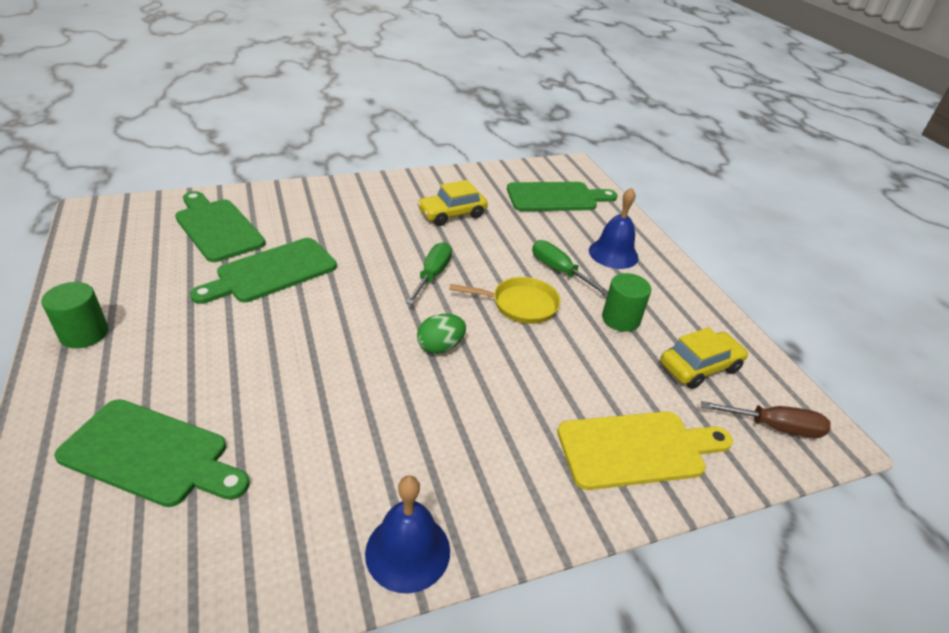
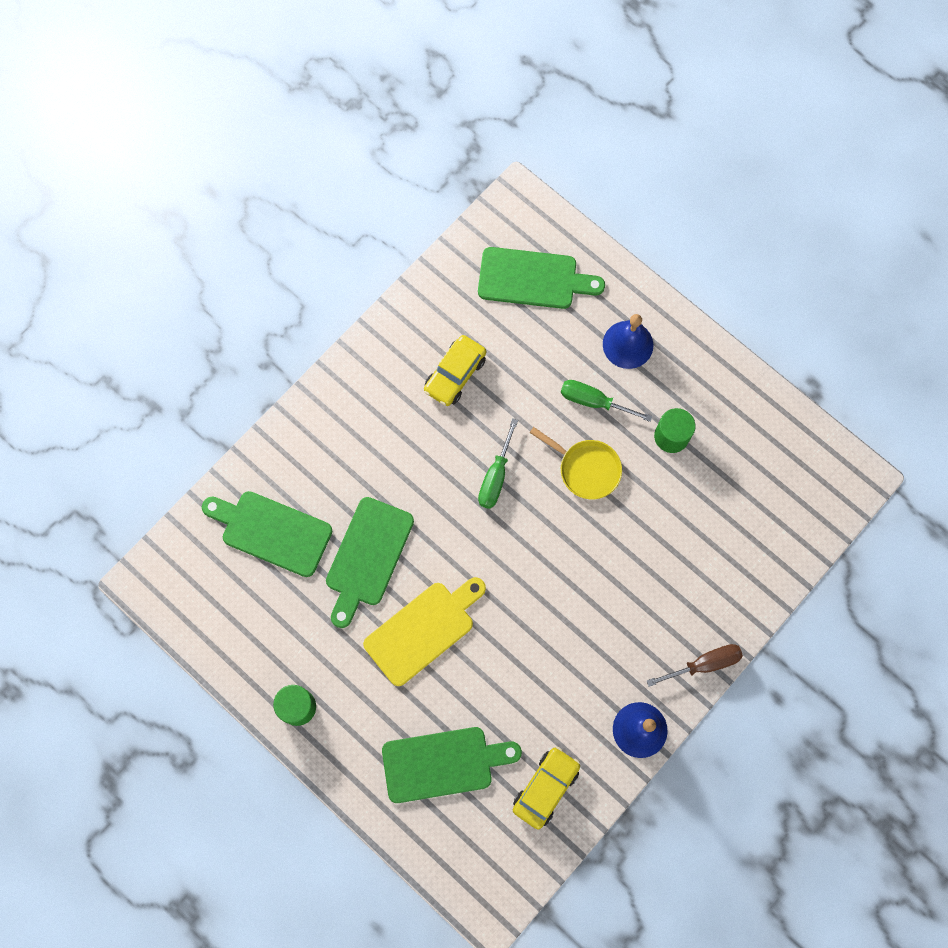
camera: 25 degrees left, 35 degrees up
green screwdriver [406,242,452,305] -> green screwdriver turned 150 degrees counterclockwise [478,418,518,509]
green egg [417,314,466,354] -> none
yellow pan [449,277,561,324] -> yellow pan turned 60 degrees clockwise [530,427,622,499]
green cutting board [507,182,618,211] -> green cutting board turned 45 degrees clockwise [478,247,605,309]
yellow cutting board [557,411,733,490] -> yellow cutting board moved to [363,577,486,686]
yellow car [660,327,748,389] -> yellow car moved to [513,747,580,829]
brown screwdriver [701,401,830,438] -> brown screwdriver moved to [647,644,743,687]

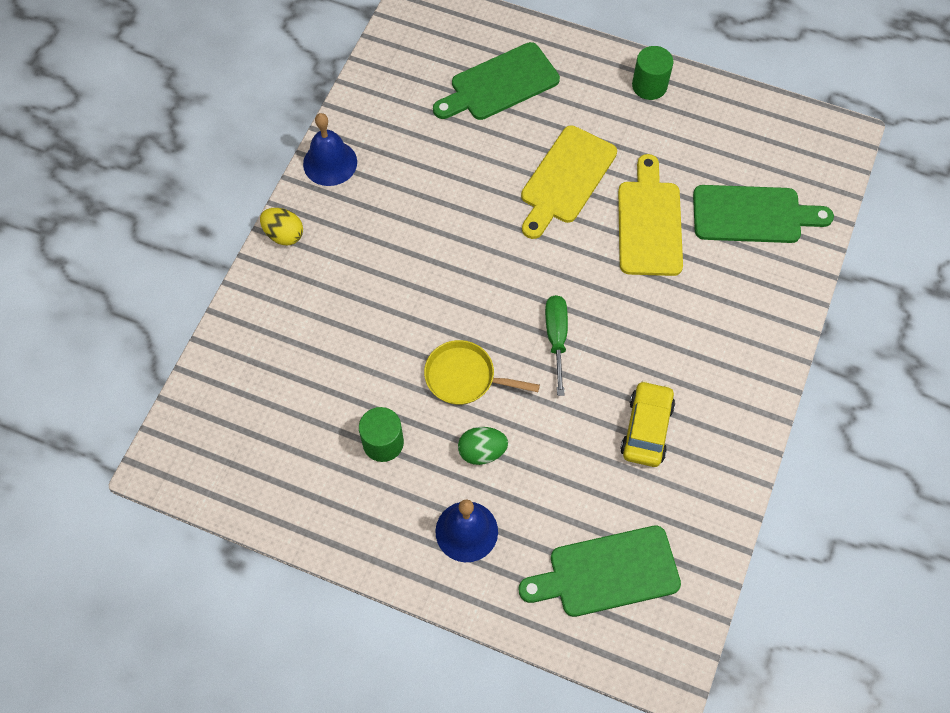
camera: 160 degrees right, 10 degrees down
green cutting board [326,497,414,628] -> yellow cutting board [618,154,683,276]
yellow car [513,747,580,829] -> none
green screwdriver [561,380,652,422] -> green egg [458,427,508,465]
brown screwdriver [647,644,743,687] -> yellow egg [260,208,303,245]

